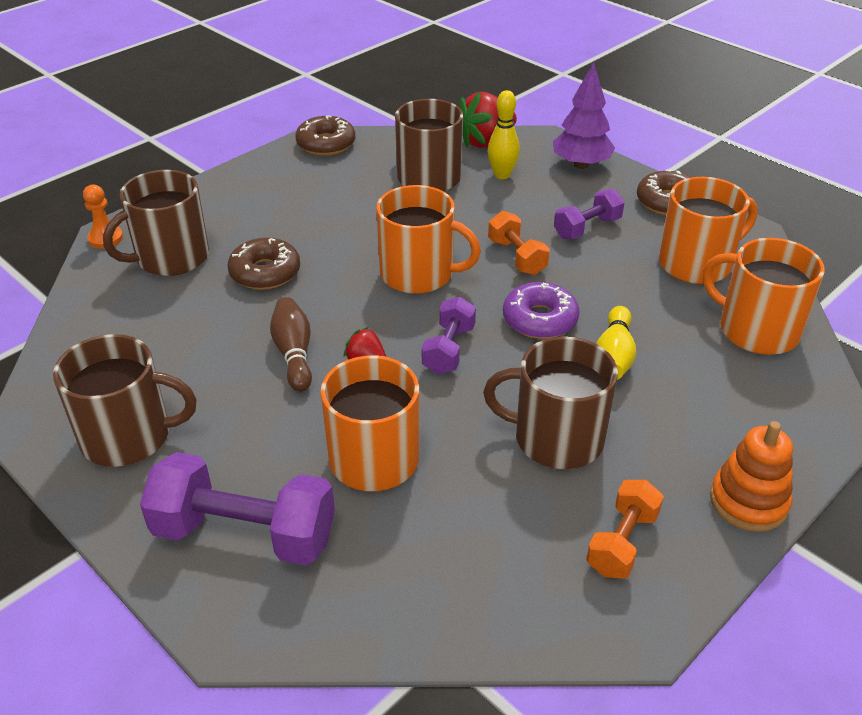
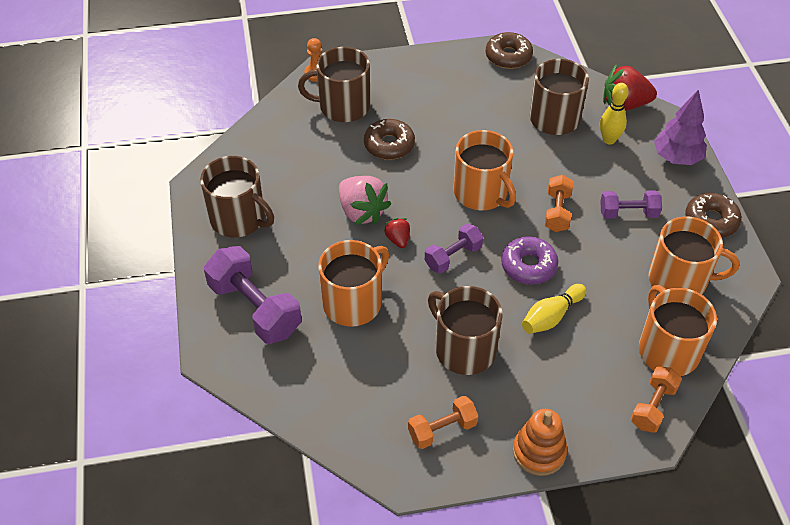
camera: 35 degrees right, 10 degrees up
brown bowling pin [270,297,312,392] -> pink strawberry [339,176,391,225]
none -> orange dumbbell [631,366,682,433]

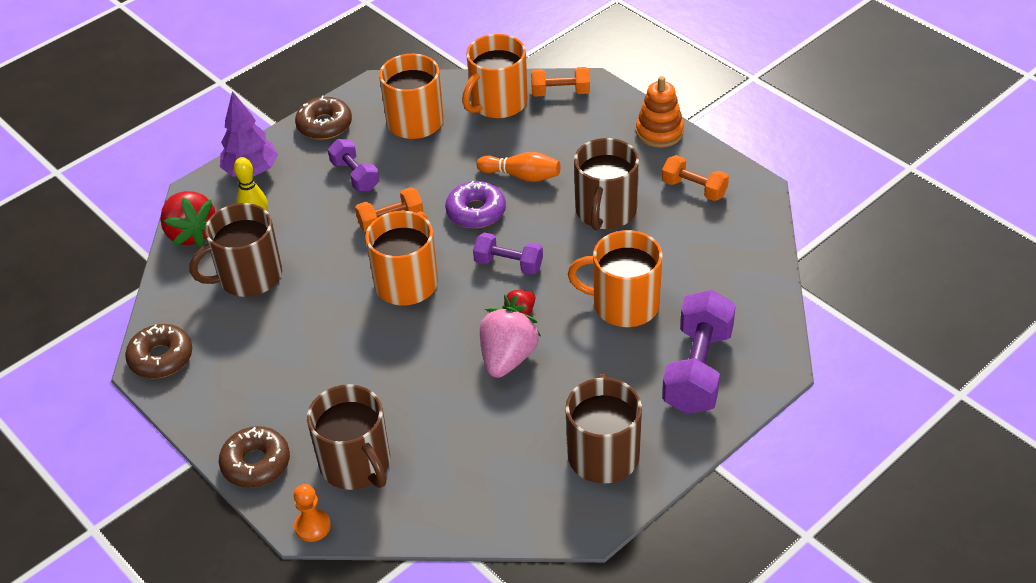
camera: 120 degrees left, 5 degrees down
brown donut [364,119,415,160] -> brown donut moved to [219,426,290,488]
yellow bowling pin [522,284,586,334] -> orange bowling pin [477,152,561,182]

